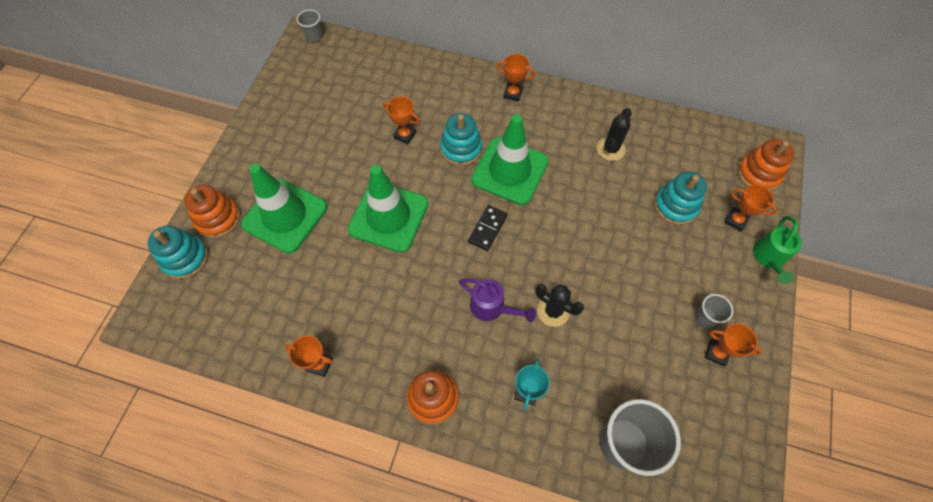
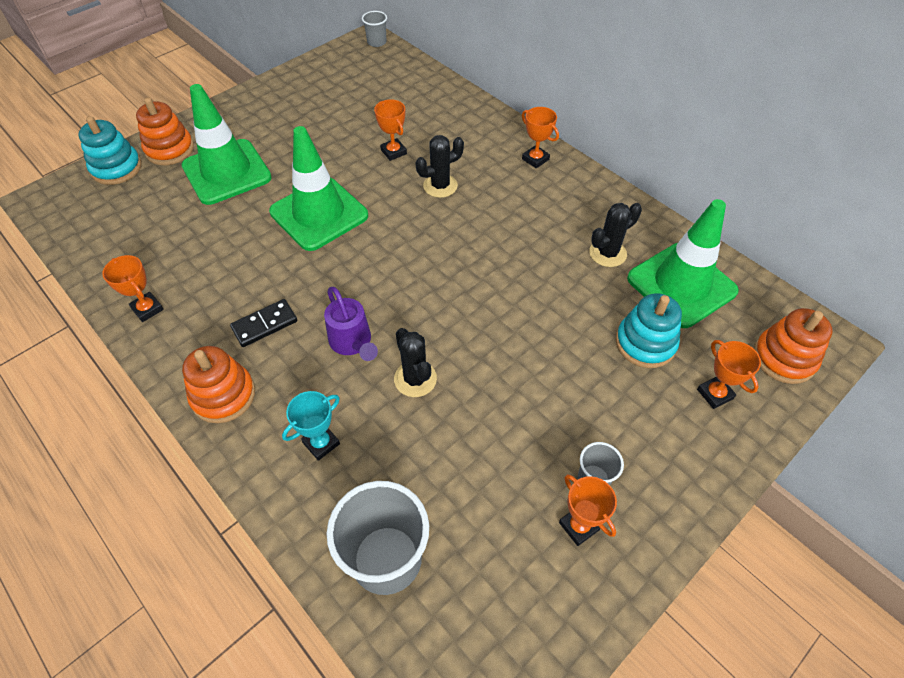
camera: 30 degrees right, 10 degrees down
turquoise stacking toy [440,113,482,166] -> black cactus [416,135,464,198]
black domino [468,205,508,251] -> black domino moved to [230,299,297,347]
green traffic cone [471,114,549,205] -> green traffic cone moved to [627,199,739,328]
green watering can [753,216,802,284] -> none

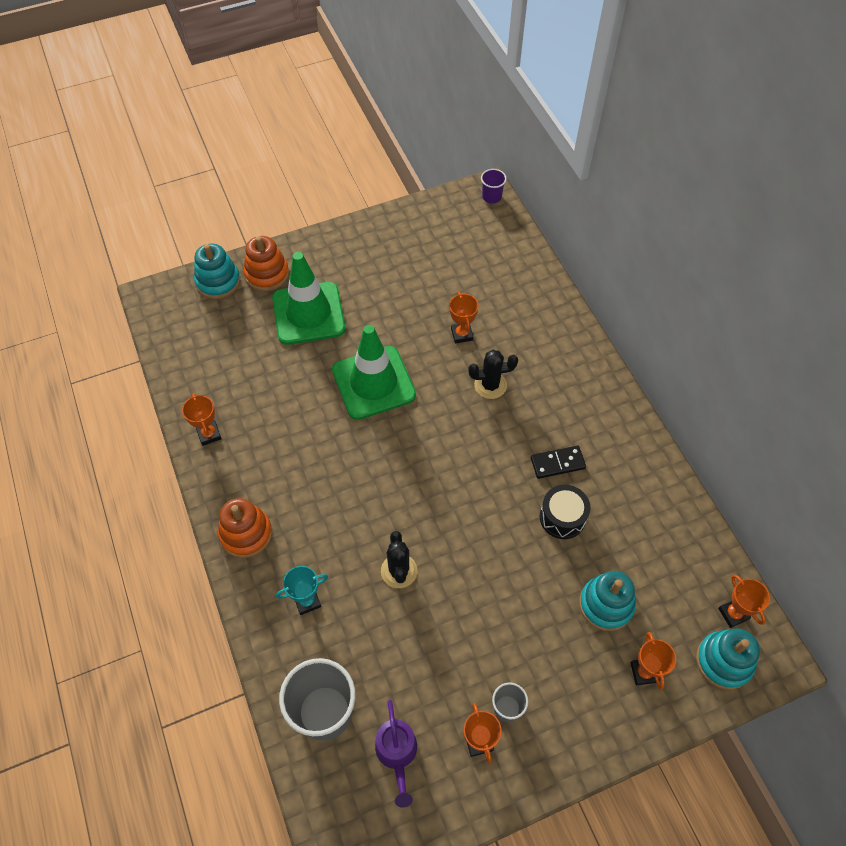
camera: 20 degrees right, 5 degrees up
black domino [230,299,297,347] -> black domino moved to [531,446,586,479]
purple watering can [324,287,378,361] -> purple watering can moved to [375,700,417,808]
grey cup [362,11,387,47] -> purple cup [481,169,507,203]
orange trophy [522,107,559,168] -> orange trophy moved to [718,575,770,628]
black cactus [589,203,642,267] -> none
green traffic cone [627,199,739,328] -> none
orange stacking toy [754,308,833,384] -> turquoise stacking toy [696,629,760,690]
none -> black drum [540,485,591,539]

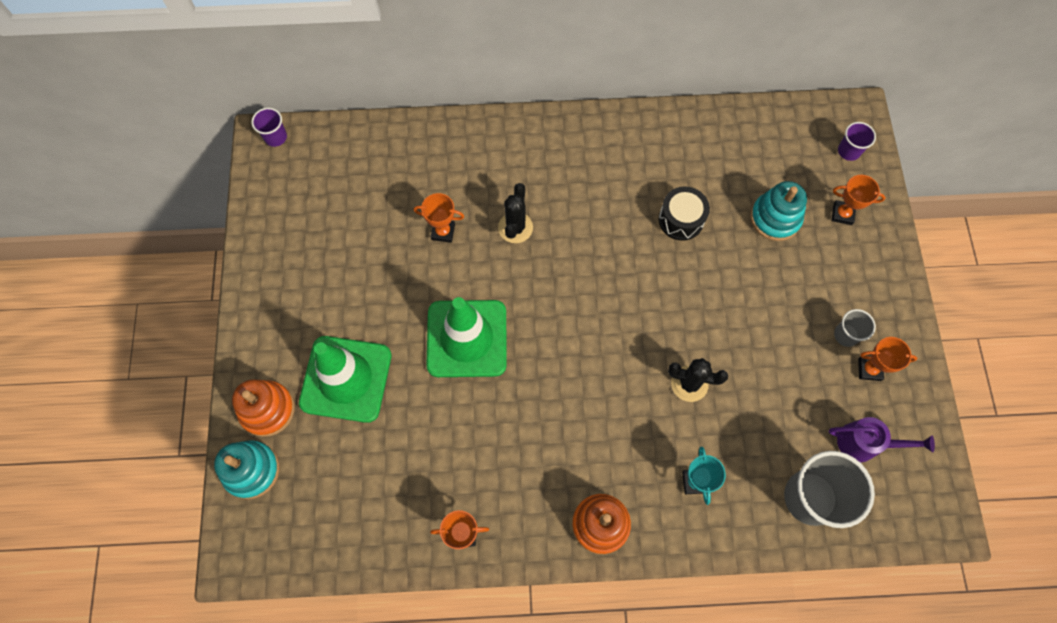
camera: 70 degrees left, 10 degrees up
black domino [531,446,586,479] -> none
turquoise stacking toy [696,629,760,690] -> purple cup [838,122,876,161]
orange trophy [718,575,770,628] -> none

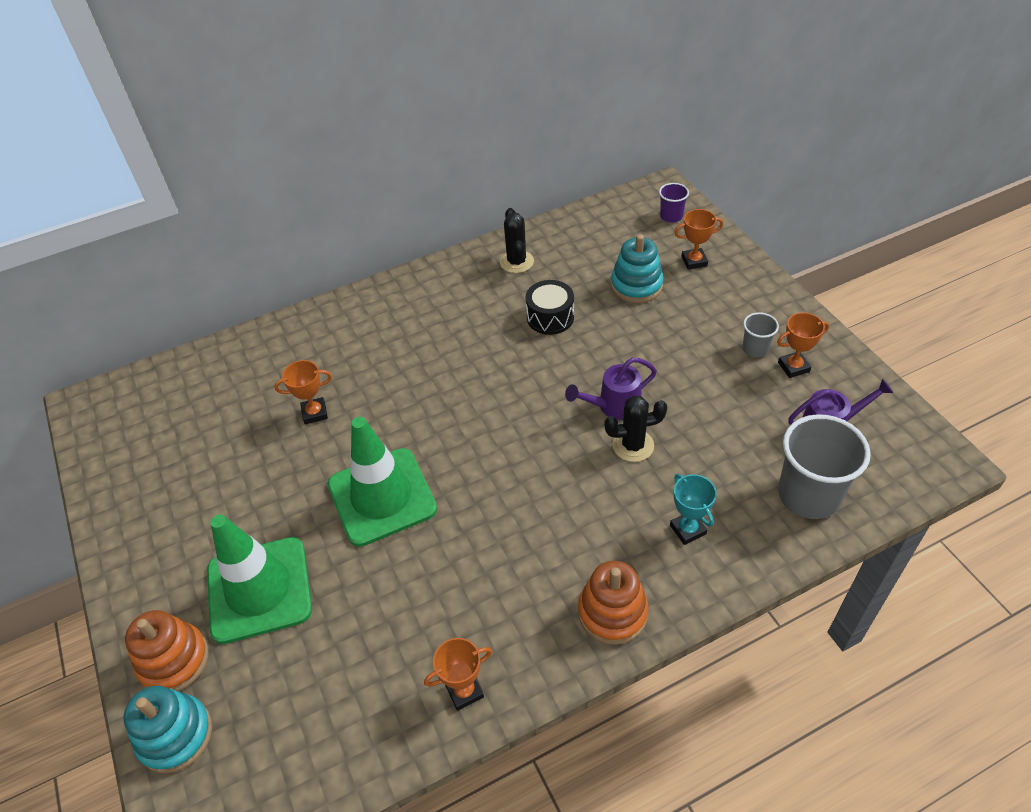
camera: 20 degrees left, 20 degrees down
purple cup [251,108,287,147] -> none
black cactus [498,183,533,243] -> black cactus moved to [500,208,534,273]
none -> purple watering can [565,358,657,420]

